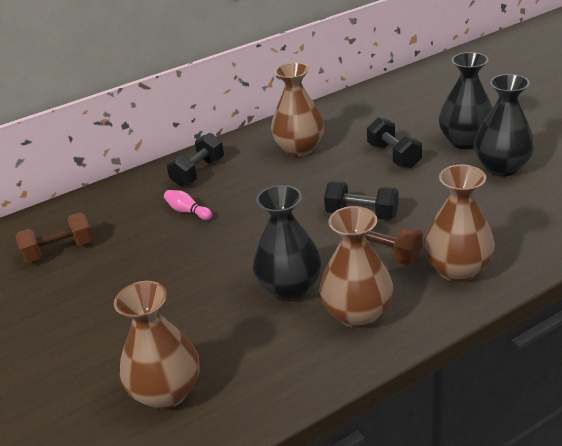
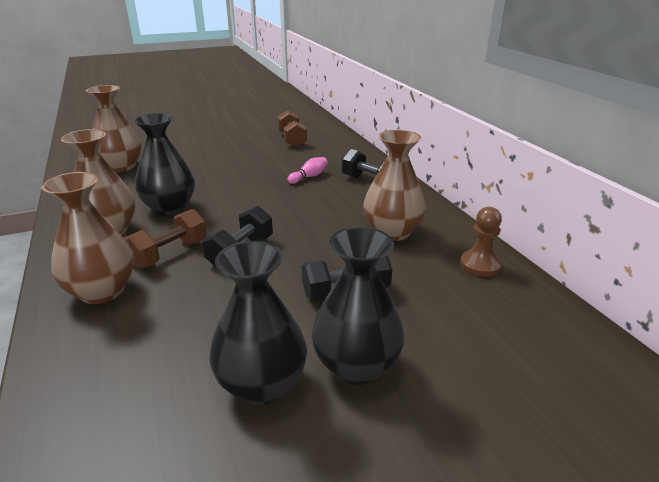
camera: 95 degrees right, 5 degrees down
none -> brown pawn [460,207,502,277]

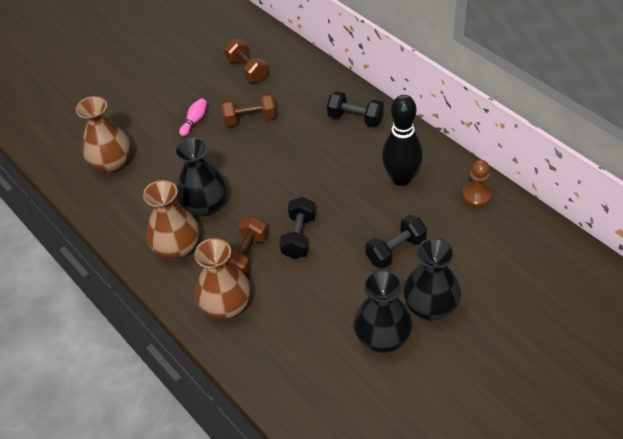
camera: 15 degrees left, 20 degrees up
pink bowling pin [288,157,328,184] -> pink bowling pin moved to [179,98,207,136]
brown vase [363,130,426,241] -> black bowling pin [382,95,423,186]
none -> brown dumbbell [221,93,276,126]

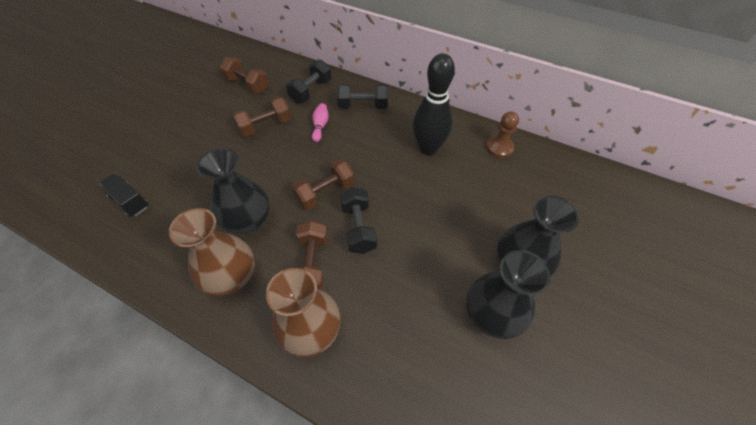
camera: 25 degrees left, 5 degrees up
brown vase [75,96,131,173] -> black truck [99,173,149,217]
pink bowling pin [179,98,207,136] -> pink bowling pin moved to [312,103,329,142]
black dumbbell [366,215,427,269] -> black dumbbell moved to [286,60,331,103]
none -> brown dumbbell [291,159,355,210]

